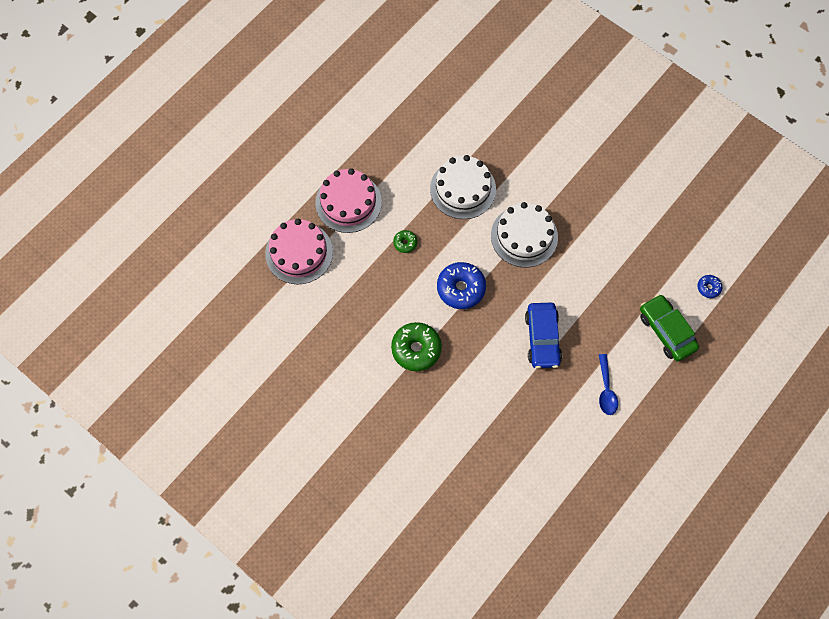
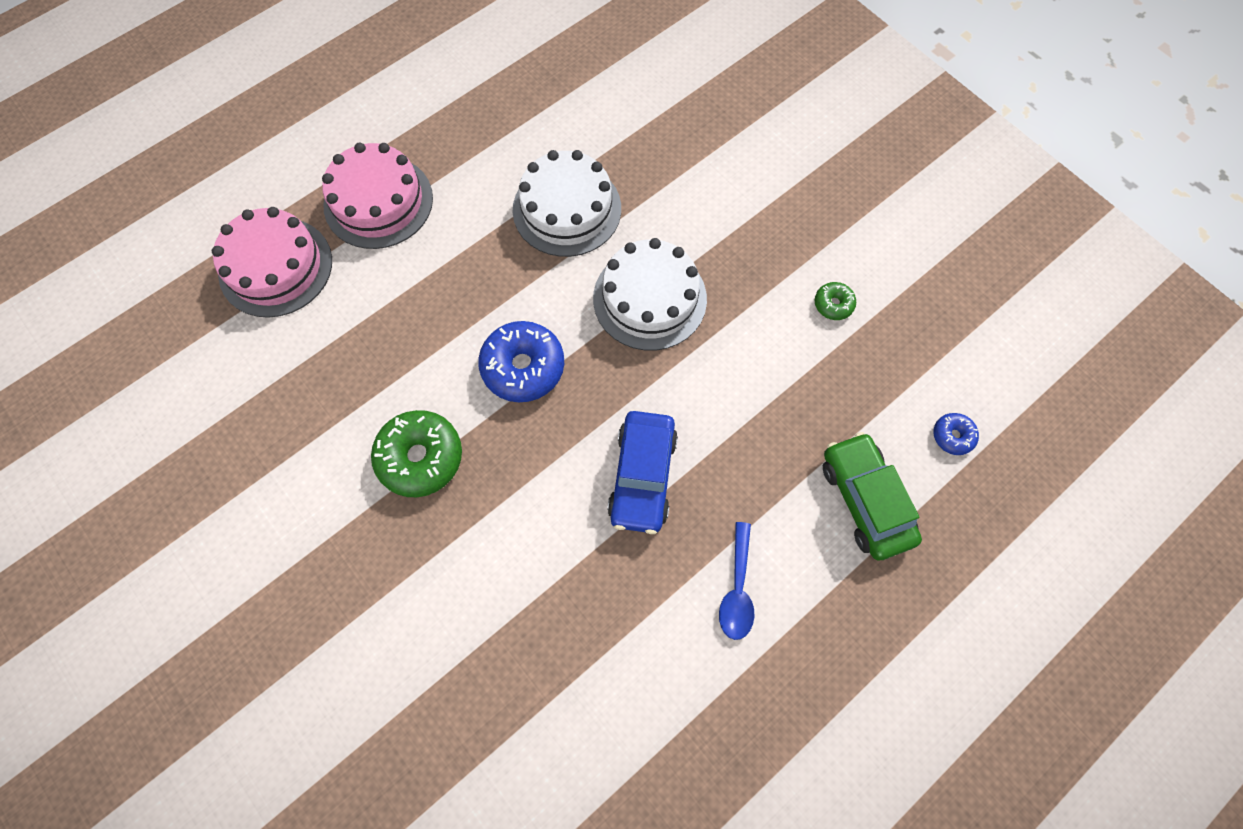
camera: 10 degrees right, 0 degrees up
green donut [393,230,417,253] -> green donut moved to [815,282,856,320]

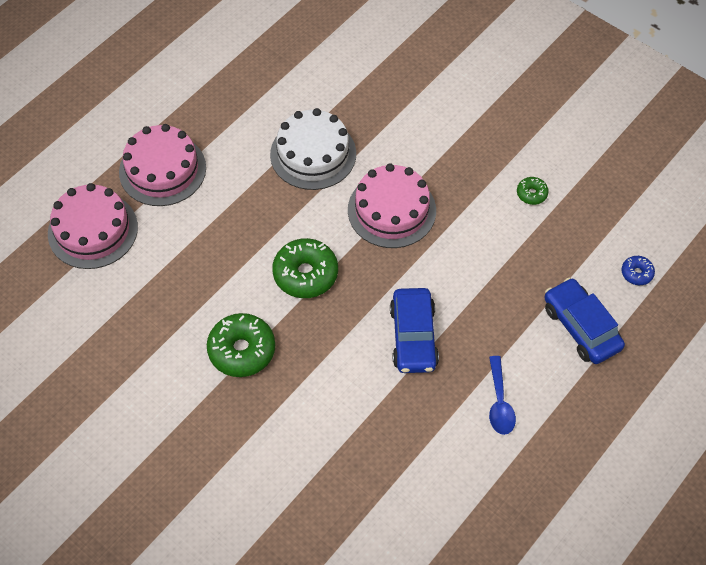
camera: 10 degrees left, 10 degrees down
blue donut [478,321,564,402] -> green donut [272,238,338,298]
white cake [593,238,707,351] -> pink cake [348,163,436,248]
green car [823,432,922,561] -> blue car [544,278,625,364]

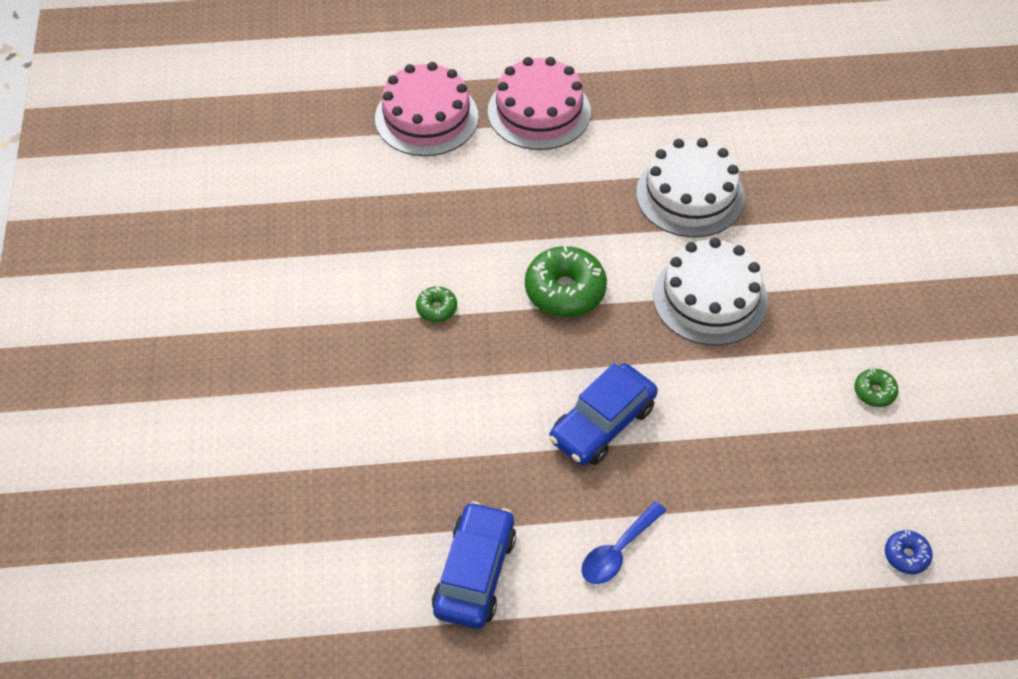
camera: 45 degrees right, 5 degrees down
green donut [207,313,275,377] -> green donut [416,286,457,322], size x0.50
pink cake [348,163,436,248] -> white cake [653,238,768,346]
blue car [544,278,625,364] -> blue car moved to [432,501,516,629]

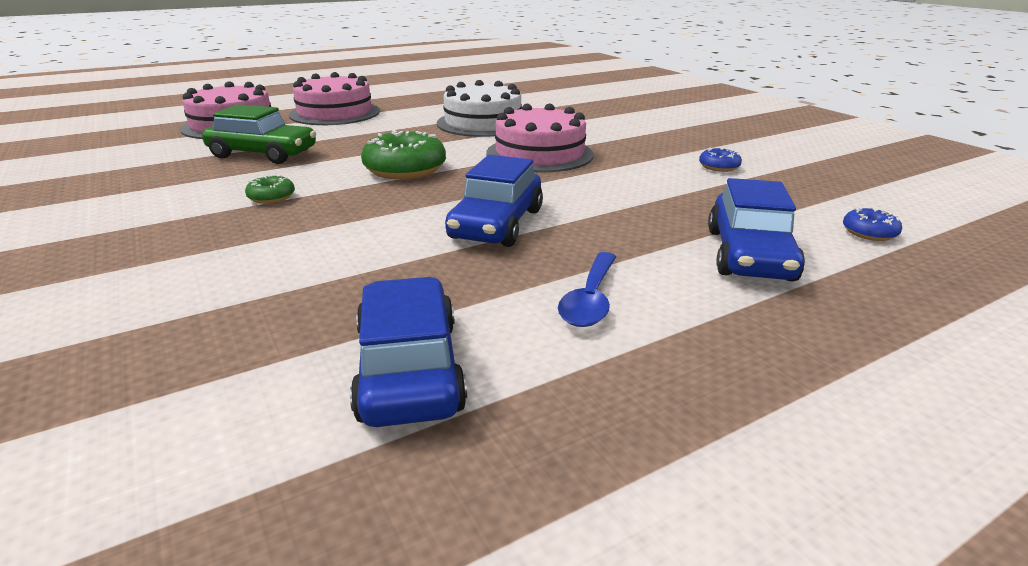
camera: 25 degrees left, 25 degrees down
white cake [653,238,768,346] -> pink cake [486,104,594,172]
green donut [854,369,898,407] -> blue donut [699,148,742,172]
none -> green car [202,104,316,164]
none -> blue car [708,178,805,281]

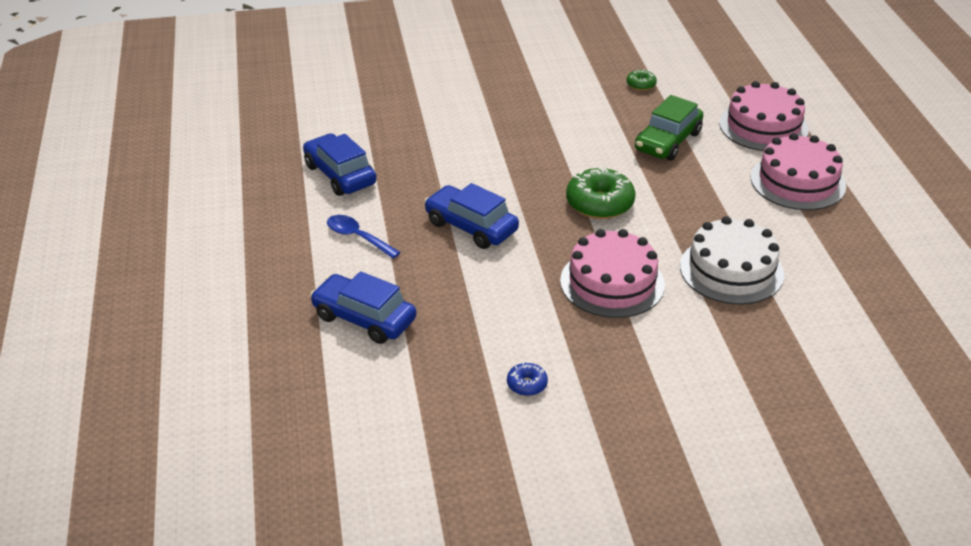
camera: 110 degrees right, 10 degrees up
green donut [245,175,295,204] -> green donut moved to [627,69,657,91]
blue car [350,277,467,427] -> blue car turned 135 degrees counterclockwise [303,133,377,196]
blue donut [843,207,902,241] -> none

